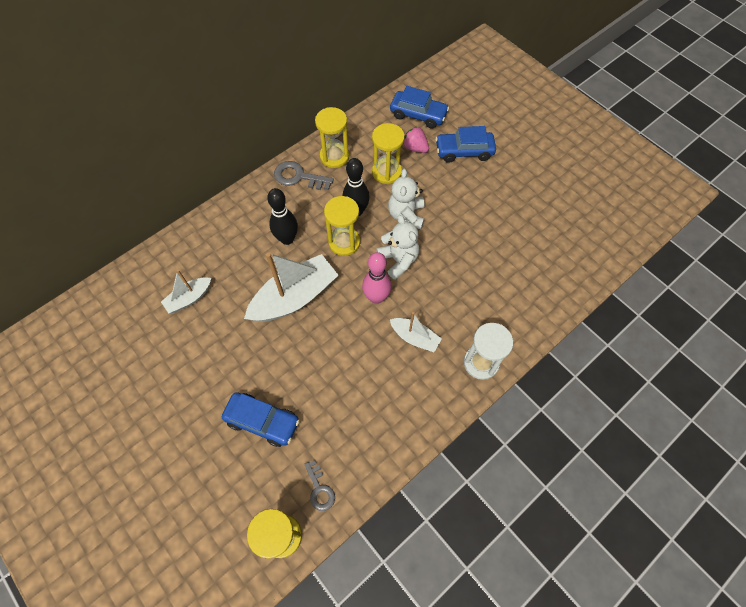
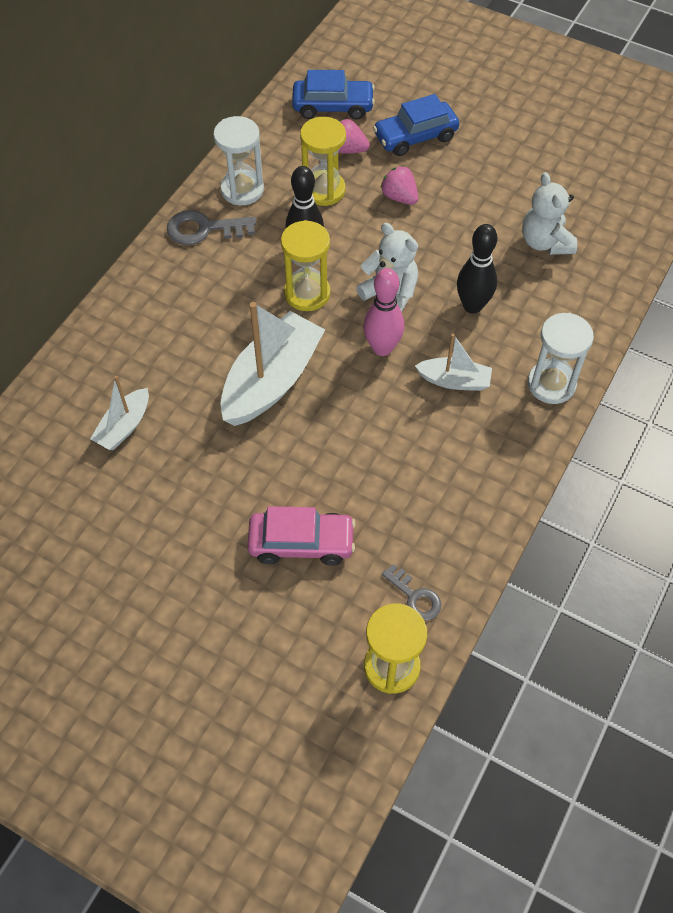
camera: 20 degrees left, 5 degrees down
blue car [222,392,300,447] -> pink car [247,506,356,566]
black bowling pin [267,188,298,245] -> black bowling pin moved to [457,224,497,314]
yellow hourglass [315,107,349,168] -> white hourglass [213,116,264,205]
white teddy bear [388,169,425,229] -> white teddy bear moved to [522,172,577,255]
none -> pink strawberry [380,166,418,205]

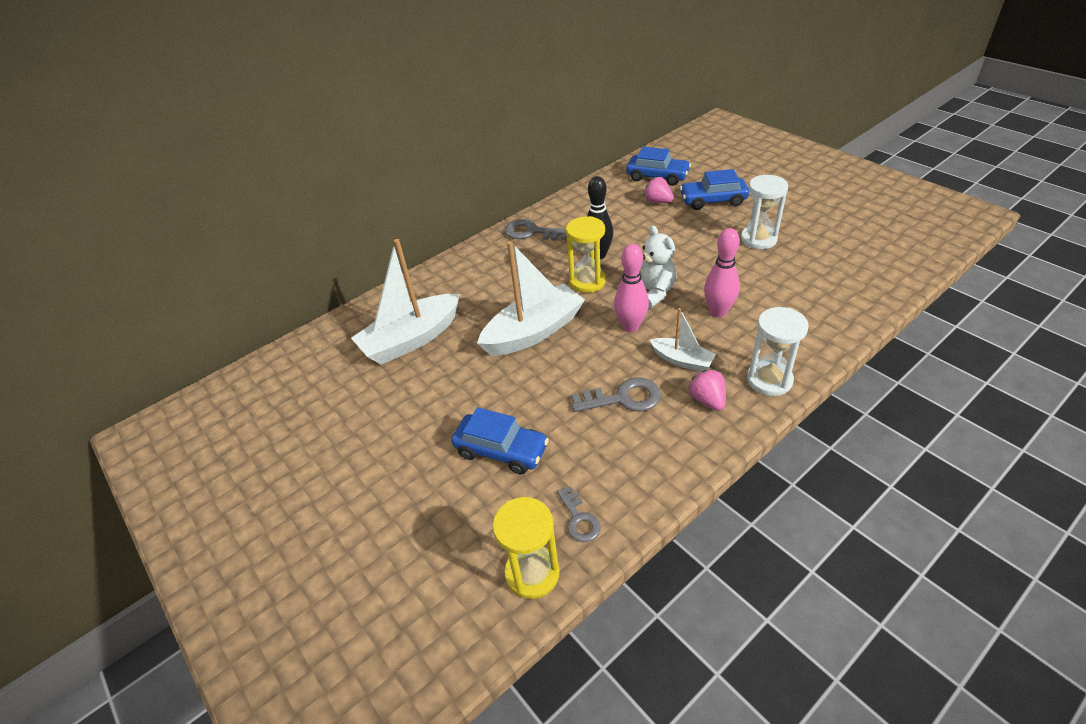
camera: 25 degrees right, 15 degrees down
white boat [90,376,149,450] -> white boat [351,239,460,365], size x1.87
white hourglass [213,116,264,205] -> white hourglass moved to [741,175,789,249]
pink car [247,506,356,566] -> blue car [452,407,549,474]
yellow hourglass [300,117,346,206] -> none
pink strawberry [380,166,418,205] -> pink strawberry moved to [689,370,726,411]
black bowling pin [457,224,497,314] -> pink bowling pin [704,228,740,317]
white teddy bear [522,172,577,255] -> none
none -> grey key [572,377,661,412]

